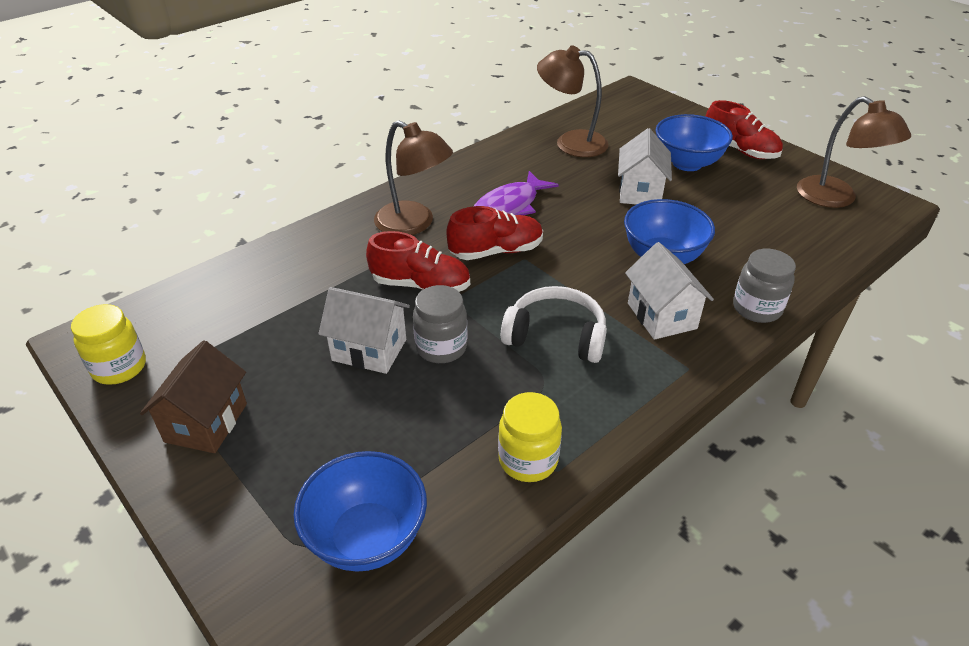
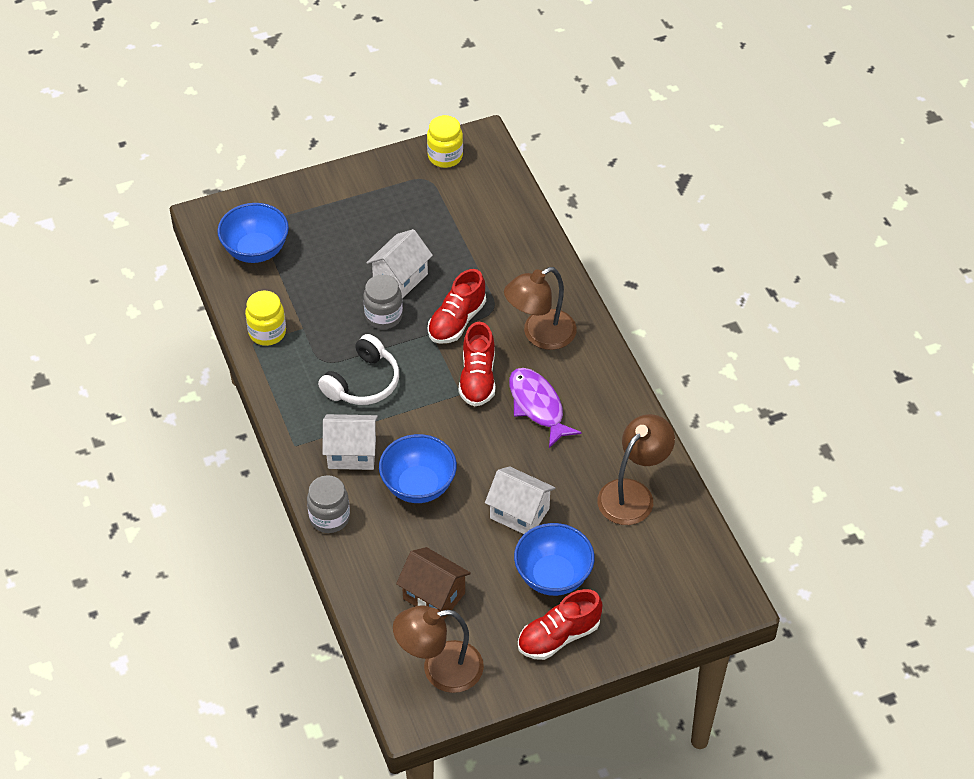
camera: 110 degrees right, 10 degrees up
brown house [140,340,247,453] -> brown house moved to [396,547,471,619]

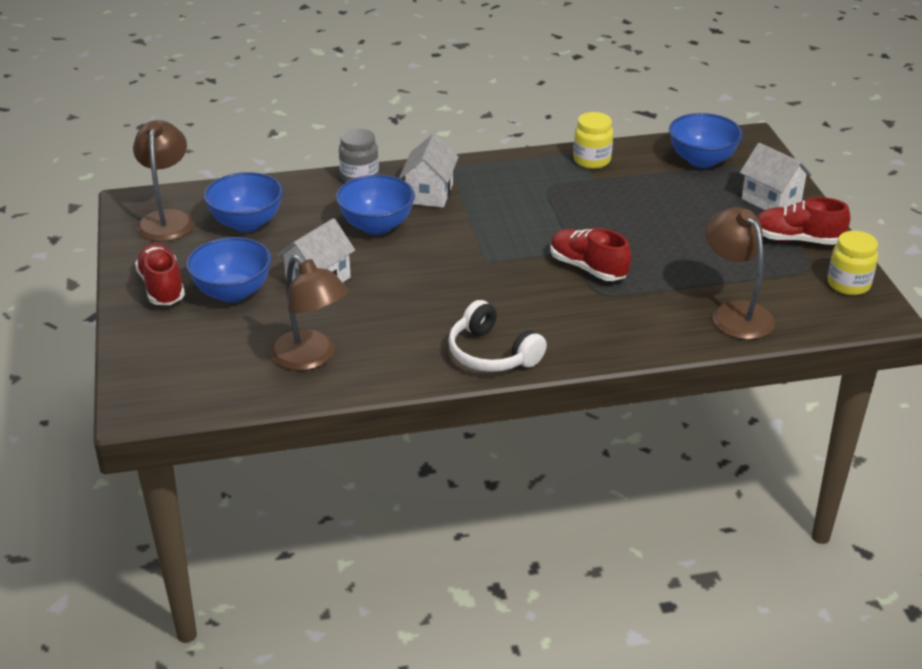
camera: 100 degrees right, 15 degrees down
white headphones [318,334,399,405] -> white headphones moved to [448,300,547,372]
grey jar [363,274,403,329] -> none
white house [366,229,433,299] -> white house moved to [740,143,812,210]
brown house [396,547,471,619] -> blue bowl [204,172,283,232]
red shoe [459,322,495,406] -> red shoe moved to [757,197,850,245]
brown lamp [504,267,577,350] -> brown lamp moved to [705,207,775,340]
purple fish [509,368,582,448] -> none

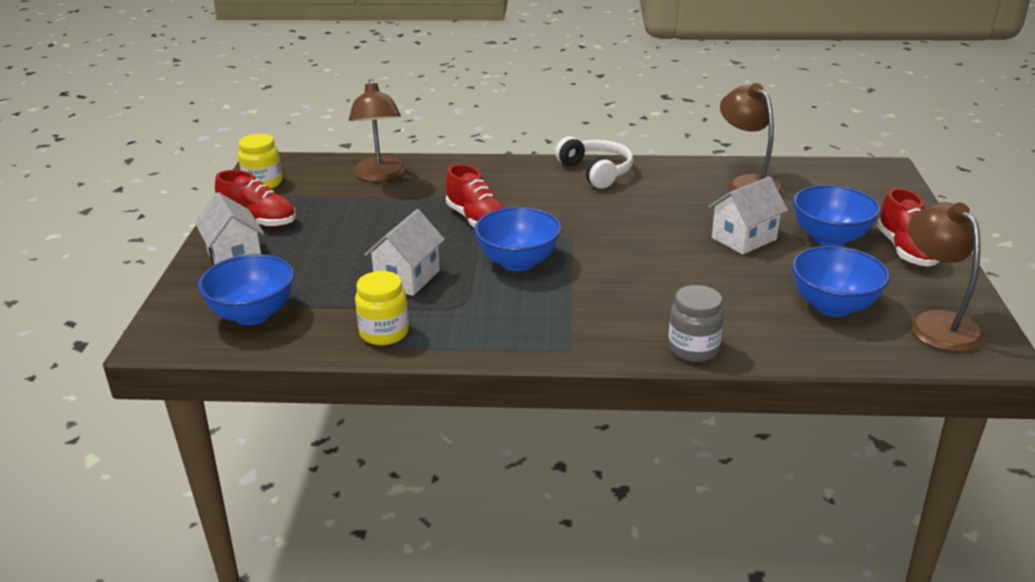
camera: 165 degrees left, 5 degrees down
brown lamp [133,120,194,242] -> brown lamp turned 150 degrees clockwise [908,202,984,352]
blue bowl [336,175,415,235] -> blue bowl moved to [474,207,561,271]
white house [399,133,458,208] -> white house moved to [364,209,445,296]

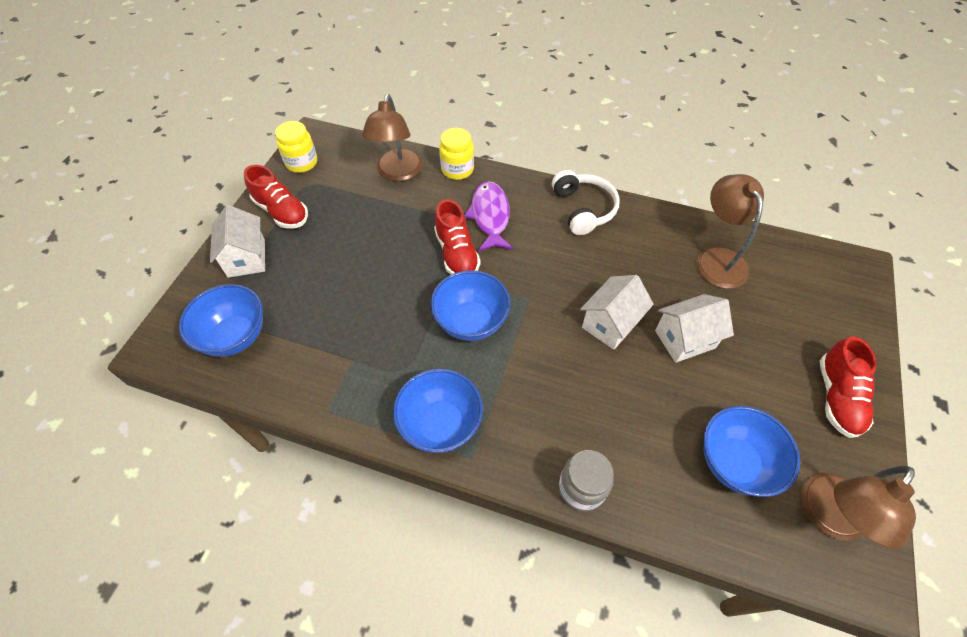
camera: 15 degrees right, 25 degrees up
yellow jar [355,271,409,345] -> yellow jar moved to [439,128,474,180]
white house [364,209,445,296] -> white house moved to [580,275,654,350]
blue bowl [793,185,880,246] -> blue bowl moved to [393,369,483,453]
brown lamp [908,202,984,352] -> brown lamp turned 135 degrees counterclockwise [801,466,916,549]
none -> purple fish [464,181,513,252]

